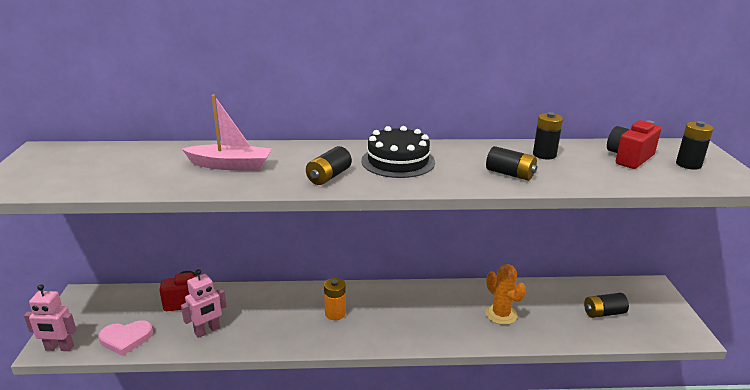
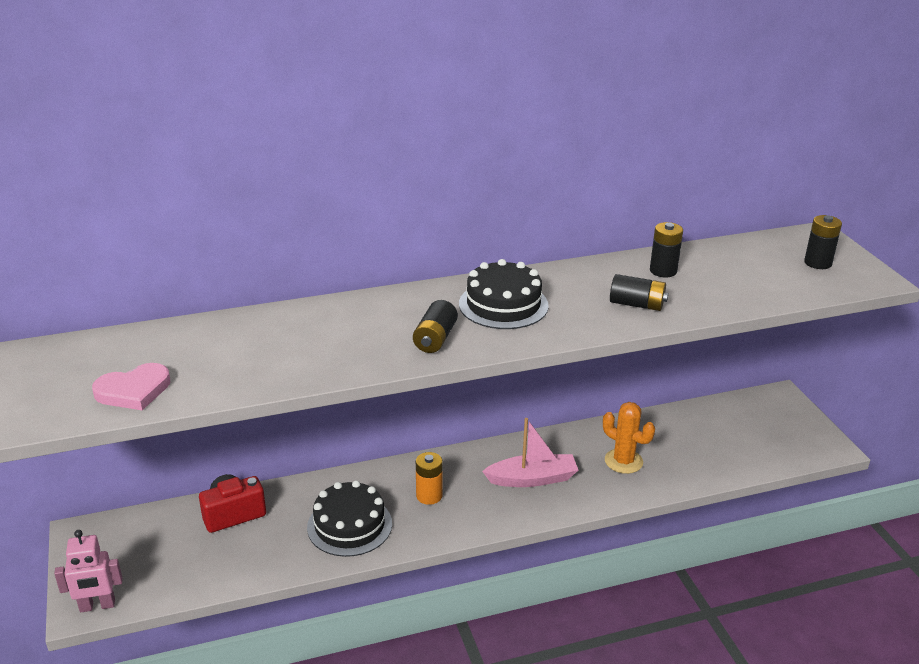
camera: 15 degrees left, 5 degrees up
pink heart [98,320,153,356] -> pink heart moved to [92,363,170,410]
pink robot [181,269,227,338] -> none
pink boat [182,95,272,170] -> pink boat moved to [482,418,578,487]
black battery [584,293,629,318] -> none
red camera [607,120,661,169] -> none
none -> black cake [307,480,392,557]

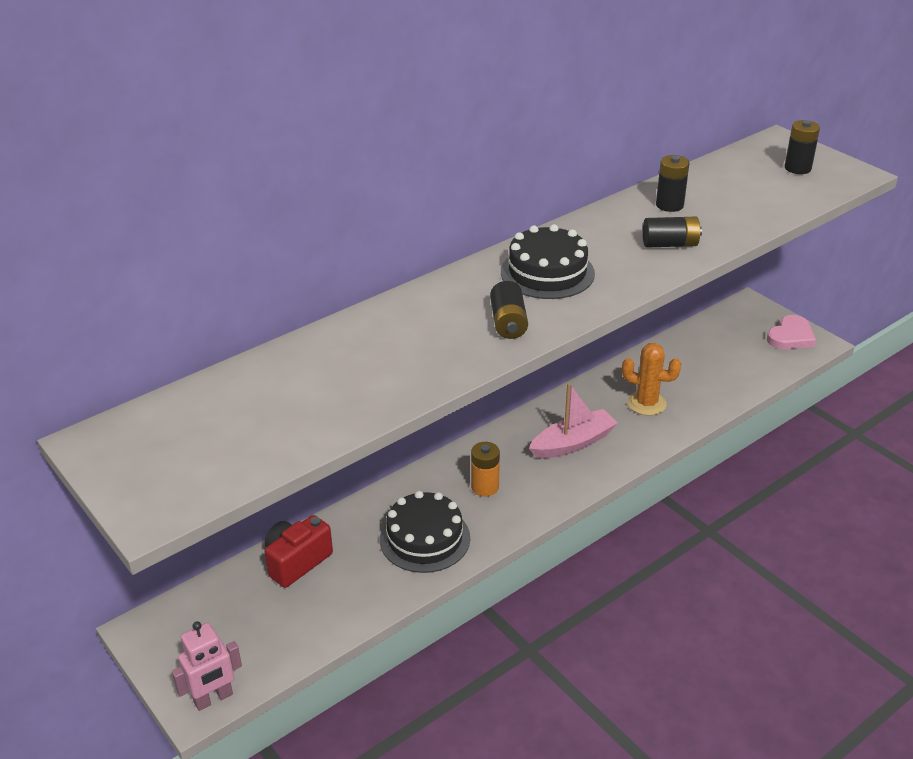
camera: 20 degrees left, 5 degrees up
pink heart [92,363,170,410] -> pink heart moved to [767,315,816,349]

